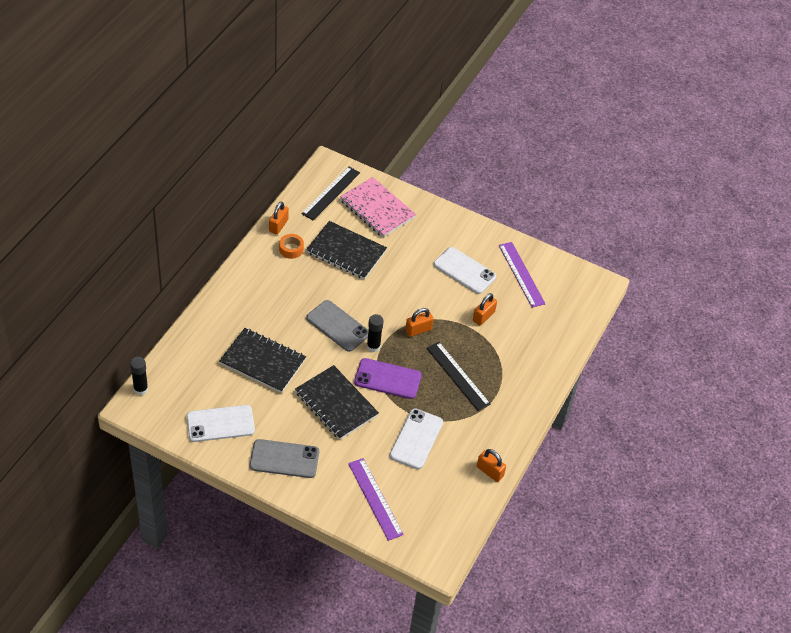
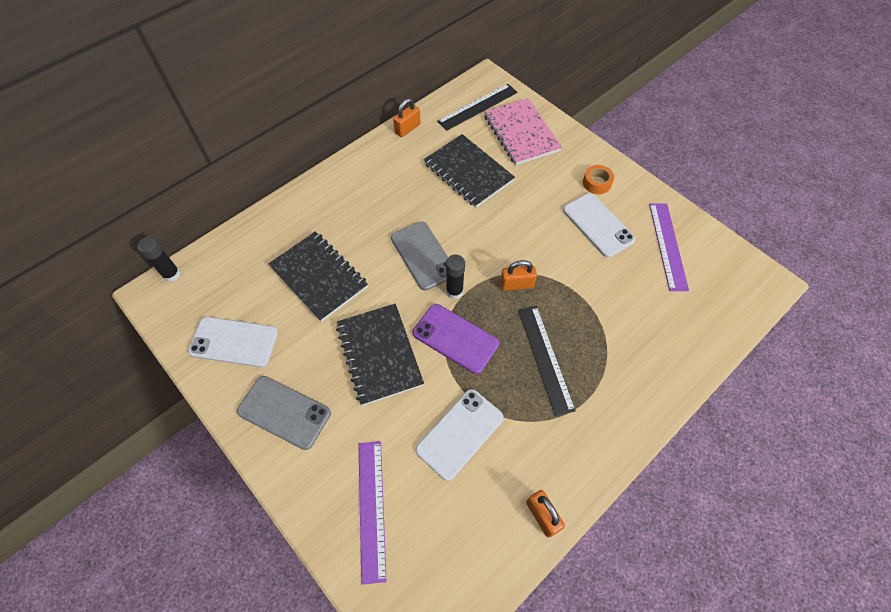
camera: 25 degrees right, 10 degrees up
orange tape [279,234,304,259] -> orange tape moved to [583,165,614,194]
orange padlock [473,293,497,325] -> none

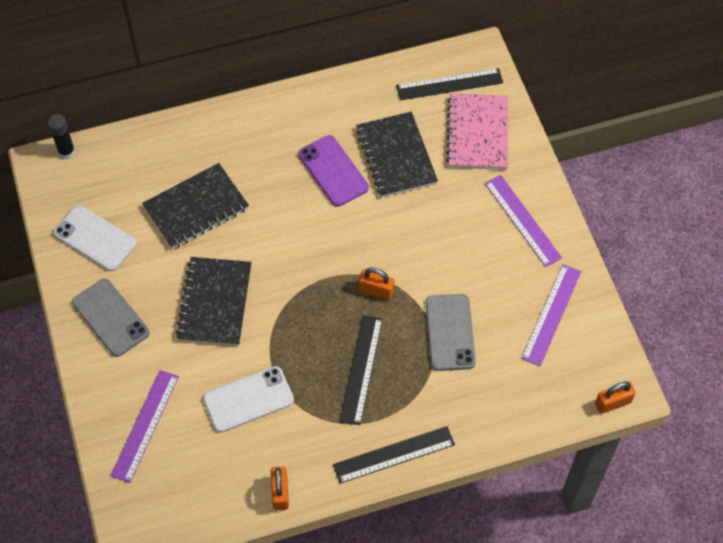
camera: 25 degrees right, 0 degrees up
black notebook [268,231,368,322] -> black notebook turned 75 degrees clockwise [142,163,249,249]
grey phone [391,222,448,291] -> grey phone moved to [426,294,476,371]
orange padlock [393,98,421,137] -> orange padlock moved to [595,382,636,414]
purple phone [413,304,499,374] -> purple phone moved to [298,135,369,207]
black glue stick [446,254,465,299] -> none
white phone [563,193,636,258] -> none
orange tape [583,165,614,194] -> purple ruler [485,175,562,267]
none -> black ruler [333,426,455,484]

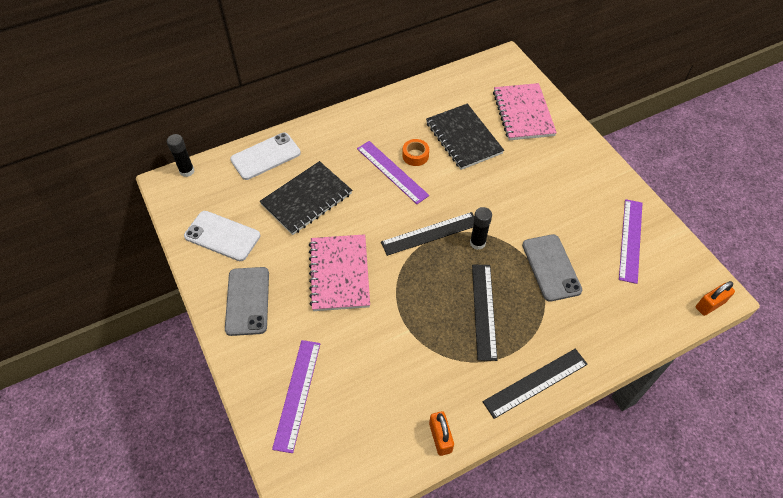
camera: 10 degrees left, 5 degrees down
grey phone [72,279,150,357] -> grey phone turned 45 degrees clockwise [225,267,269,336]
black notebook [175,257,252,346] -> pink notebook [309,234,370,311]
white phone [203,366,294,433] -> white phone moved to [230,133,301,180]
purple phone [298,135,369,207] -> orange tape [402,139,429,166]
orange padlock [358,268,394,300] -> black glue stick [470,207,492,250]
black ruler [396,68,503,100] -> black ruler moved to [381,212,474,256]
purple ruler [485,175,562,267] -> purple ruler moved to [357,141,429,204]

